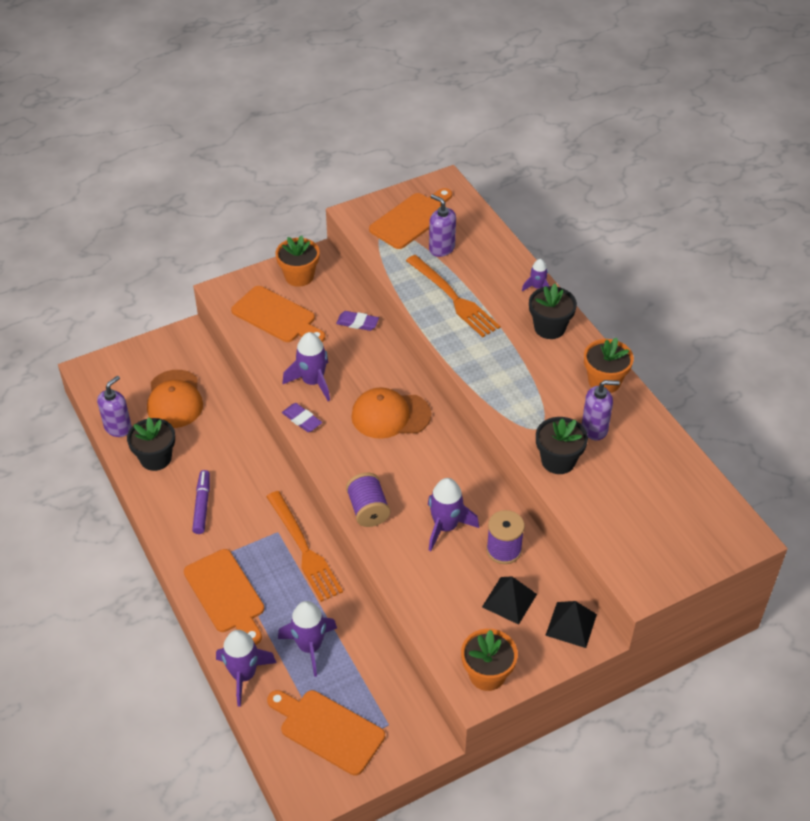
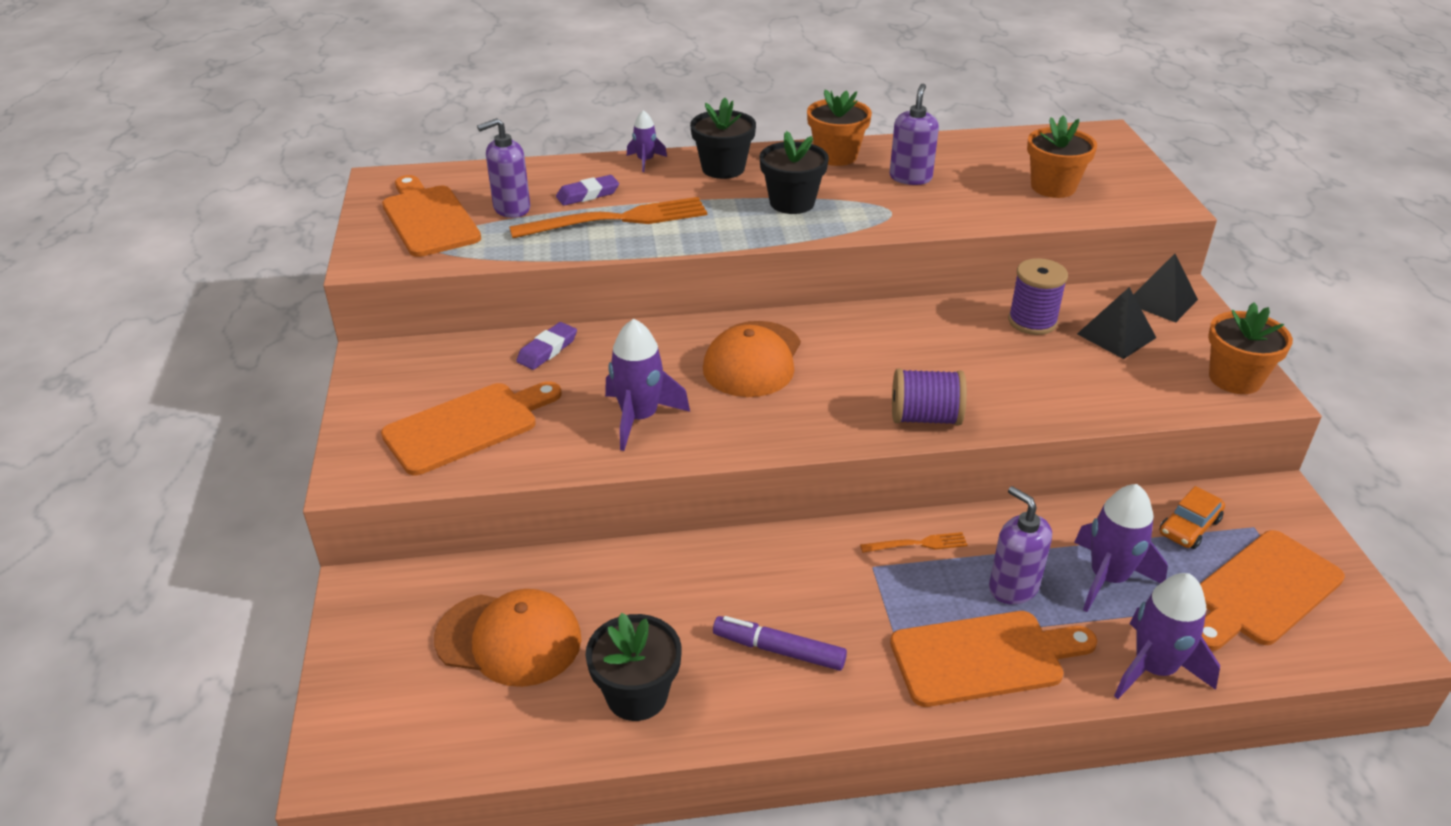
camera: 70 degrees left, 10 degrees down
purple soap dispenser [97,375,132,437] -> purple soap dispenser moved to [989,486,1052,605]
orange fork [266,491,343,602] -> orange fork [860,532,968,553], size x0.46
orange flower pot [275,235,320,287] -> orange flower pot moved to [1027,116,1097,198]
purple eraser [282,403,322,432] -> purple eraser moved to [556,175,619,206]
purple rocket [428,478,479,551] -> none
black flower pot [536,417,588,474] -> black flower pot moved to [759,131,829,214]
none -> orange car [1159,486,1225,549]

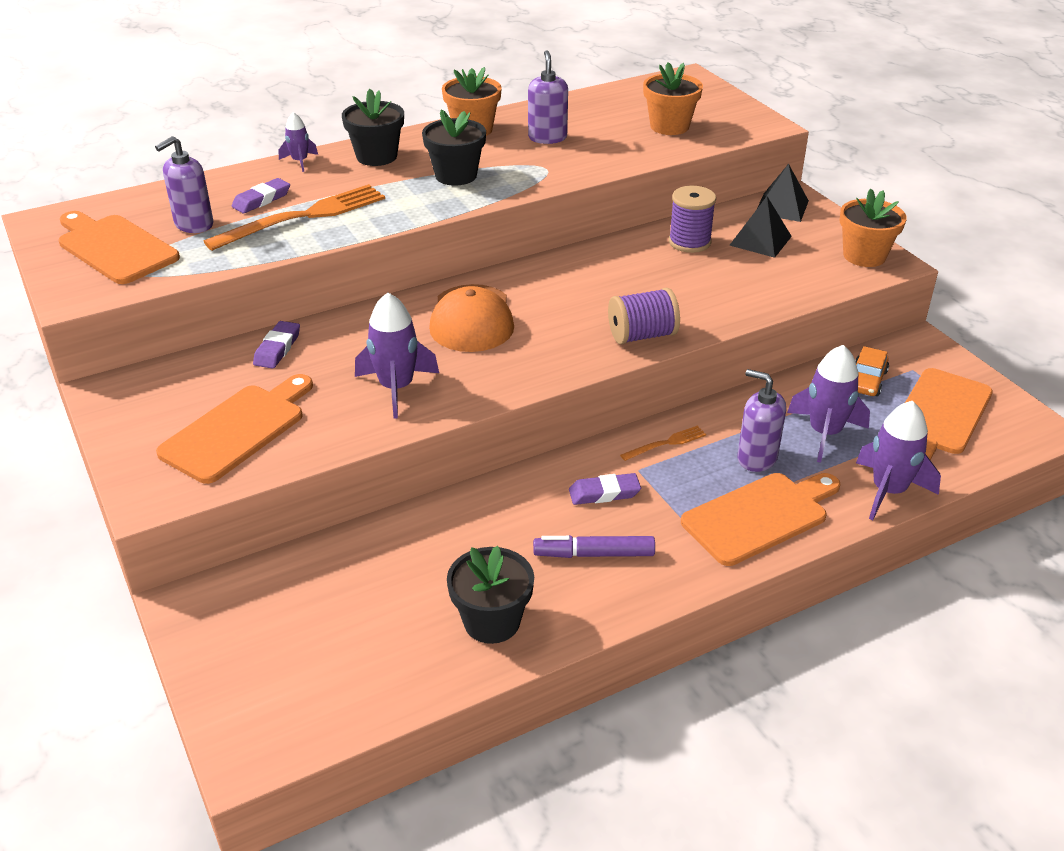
camera: 20 degrees left, 0 degrees up
orange cap [434,589,582,687] -> none
none -> purple eraser [569,473,641,505]

